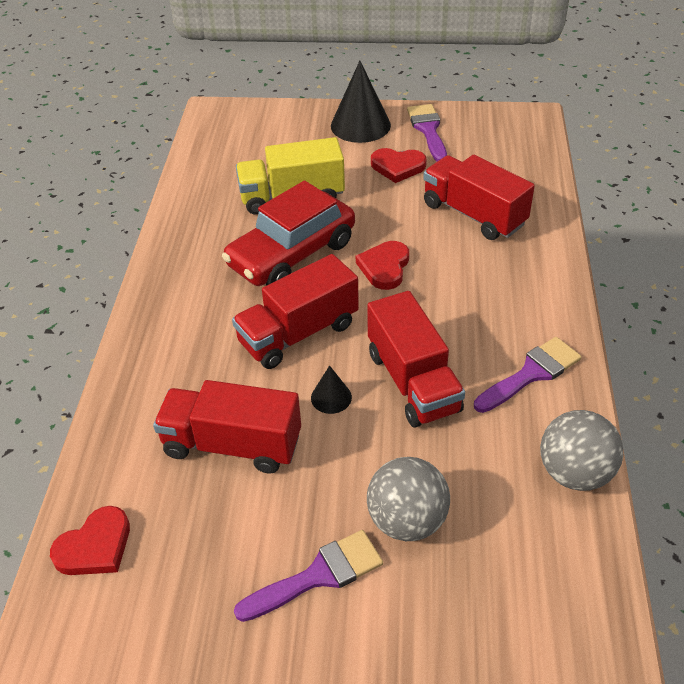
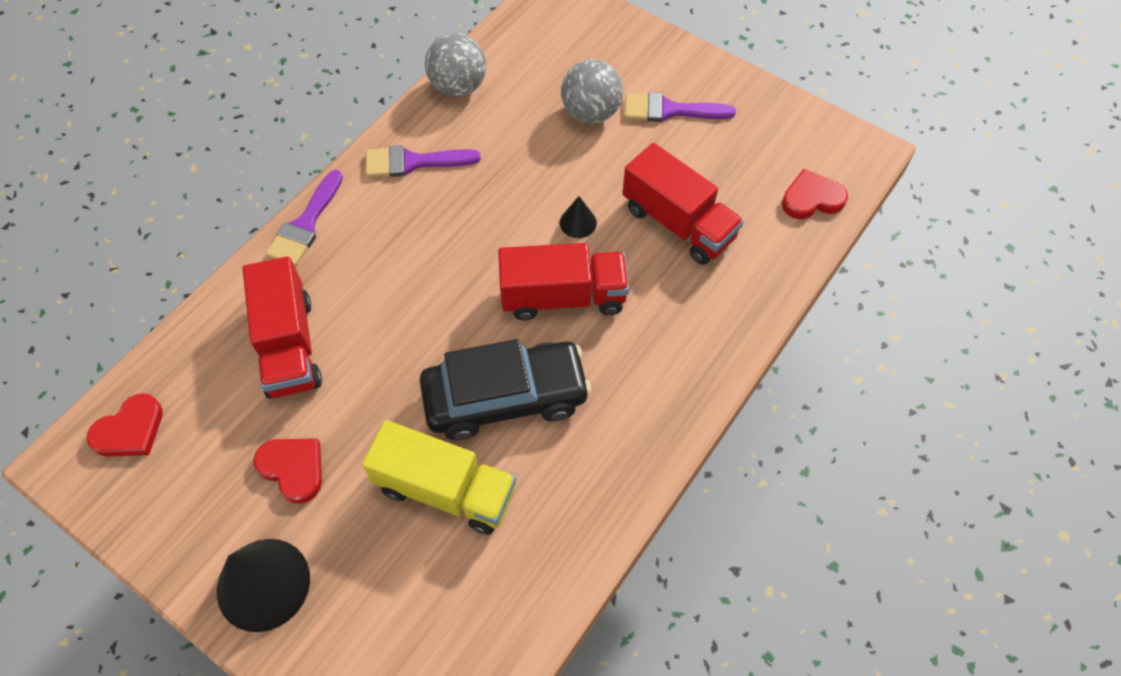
camera: 150 degrees left, 15 degrees up
red car [222,181,355,286] -> black car [420,339,591,441]
red heart [356,241,409,290] -> red heart moved to [87,393,163,457]
red truck [367,291,465,428] -> none
purple brush [407,104,447,162] -> purple brush moved to [266,170,343,266]

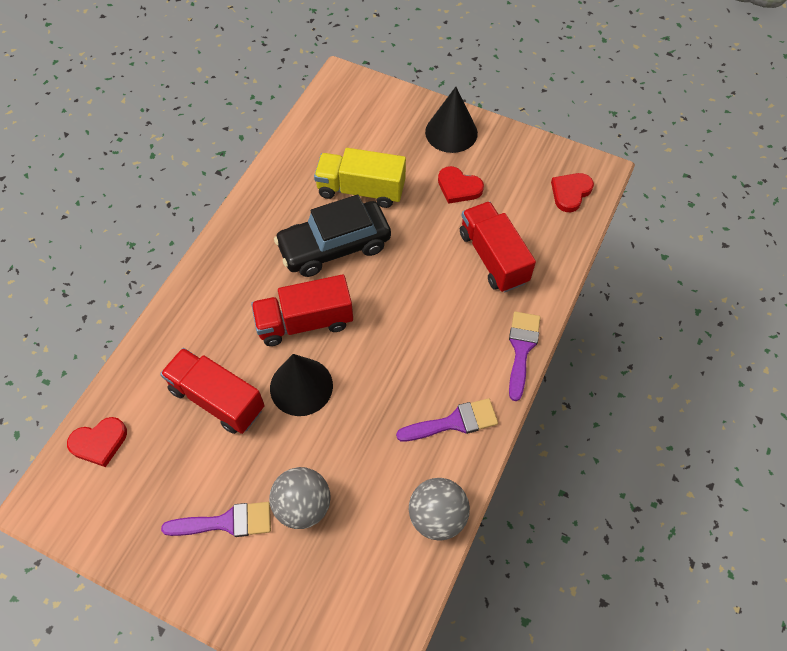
camera: 170 degrees right, 0 degrees up
black cone [560,196,597,238] -> black cone [270,354,333,416], size x2.02

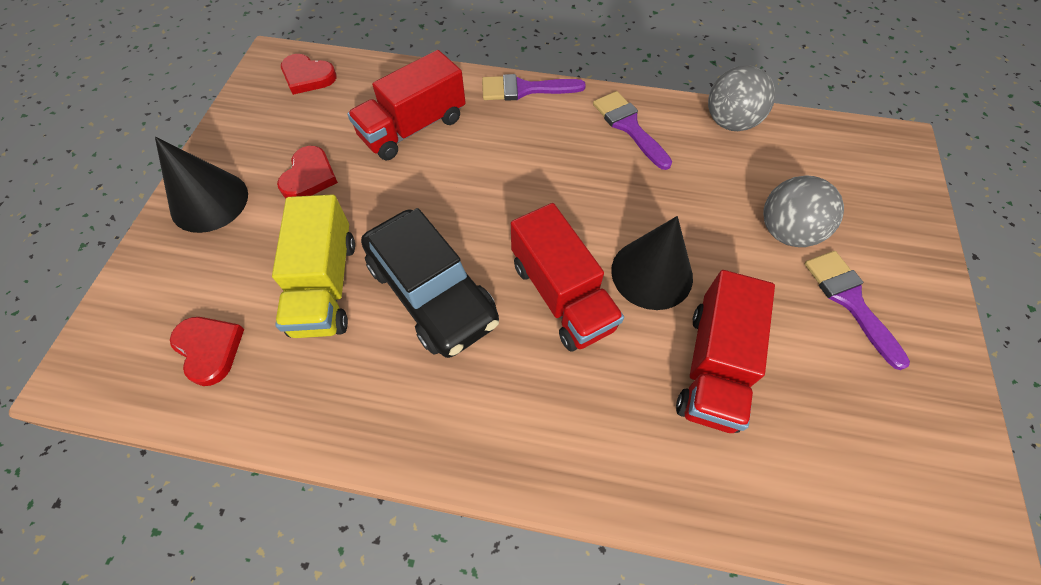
camera: 105 degrees left, 0 degrees up
red heart [67,417,127,467] -> red heart moved to [170,317,244,386]

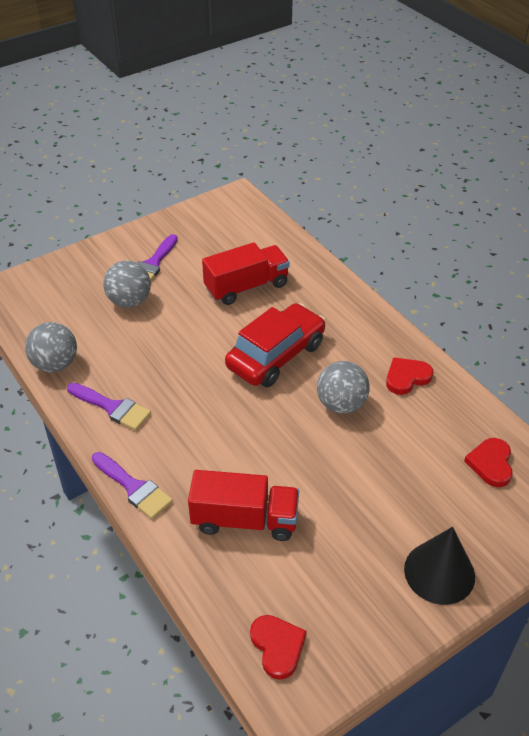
camera: 135 degrees left, 15 degrees down
yellow truck [272,194,355,338] -> none
red heart [277,146,338,198] -> red heart moved to [386,357,433,395]
black car [361,208,499,358] -> grey ball [317,361,370,414]
red truck [511,203,624,352] -> red car [225,303,326,387]
purple brush [593,91,672,170] -> purple brush turned 75 degrees counterclockwise [67,383,151,430]
black cone [611,216,693,310] -> none

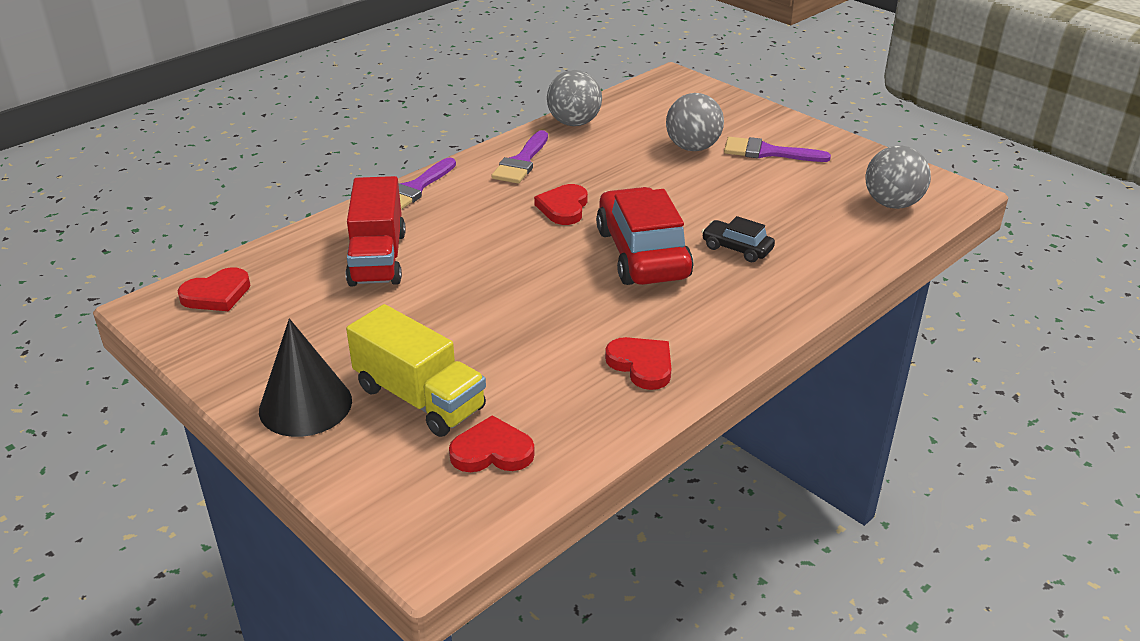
camera: 80 degrees right, 10 degrees down
red truck [202,242,290,305] -> none
red car [225,303,326,387] -> red car turned 135 degrees counterclockwise [596,187,693,285]
grey ball [317,361,370,414] -> grey ball moved to [865,145,931,209]
none -> yellow truck [346,304,486,437]
none -> red heart [534,184,588,225]
none -> black car [702,216,775,262]

